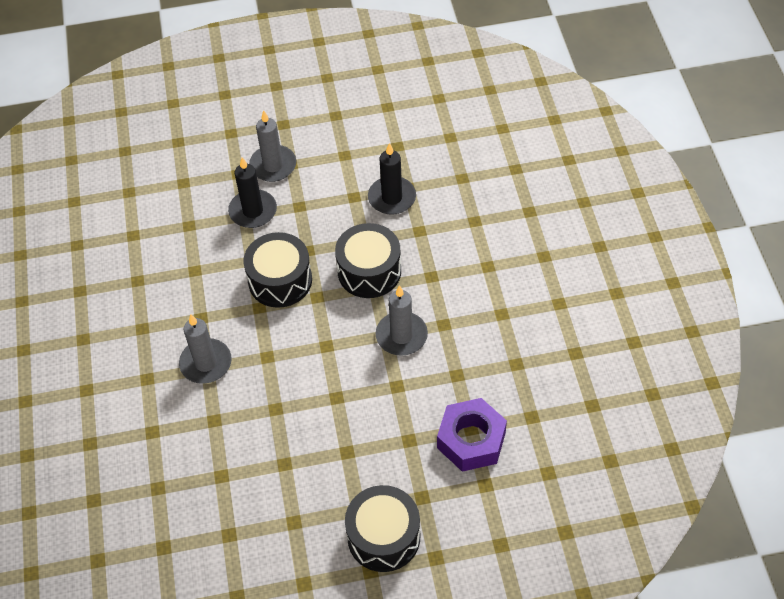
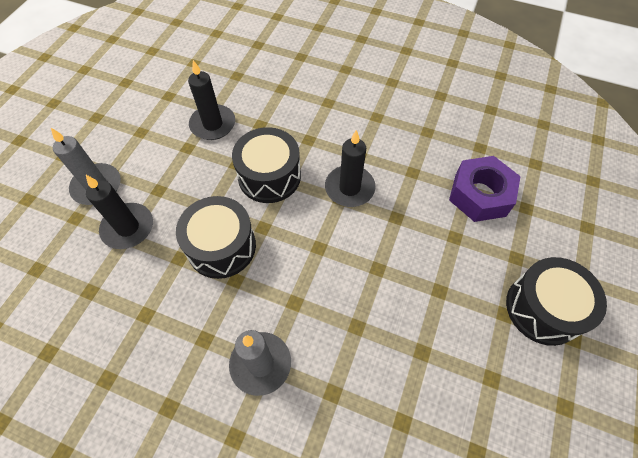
camera: 60 degrees left, 5 degrees up
grey candle [376,285,428,356] -> black candle [325,130,375,207]

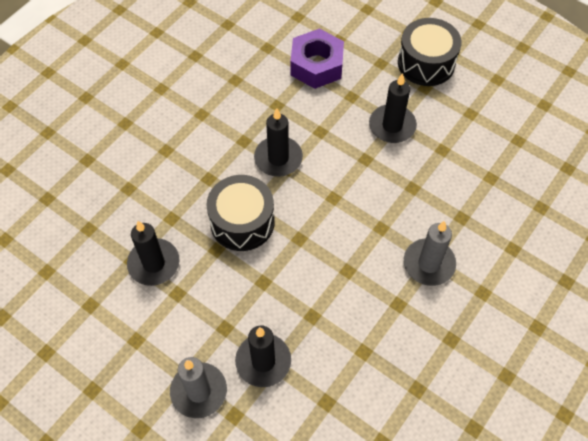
camera: 75 degrees left, 0 degrees up
black drum [176,196,256,279] -> none
none -> black candle [369,73,417,143]

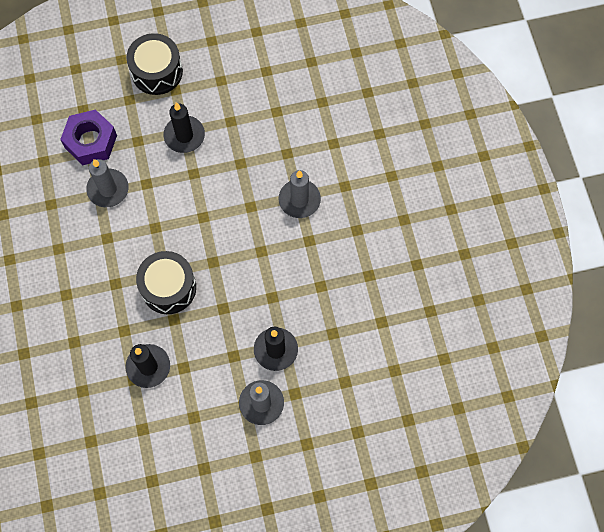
camera: 50 degrees left, 10 degrees up
black candle [254,108,303,177] -> none
none -> grey candle [86,159,129,208]

